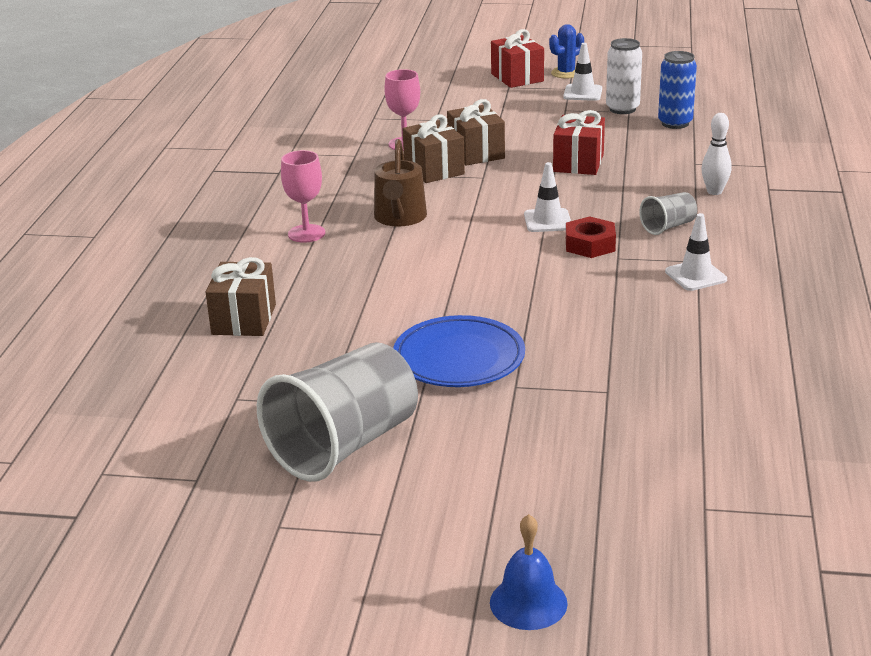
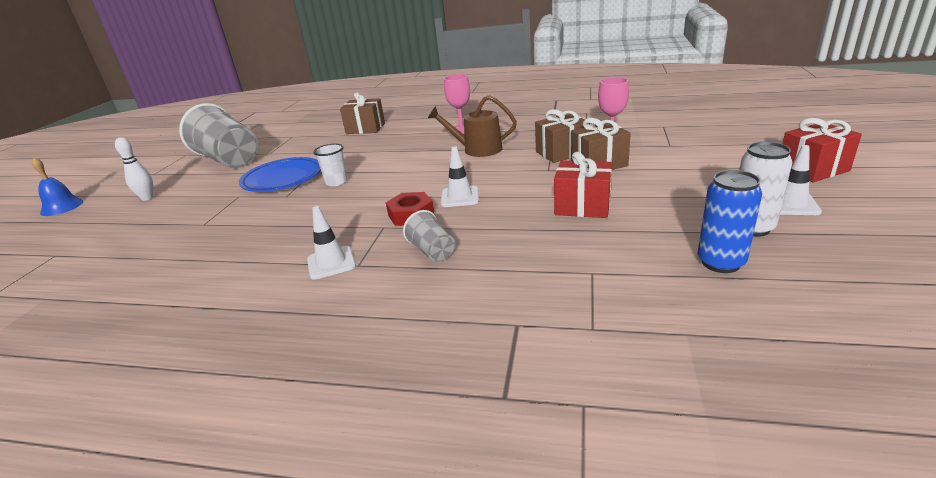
camera: 95 degrees right, 0 degrees up
blue cactus [549,24,584,79] -> none
white bowling pin [701,113,732,195] -> white bowling pin moved to [115,137,154,201]
none -> white cup [313,144,348,186]

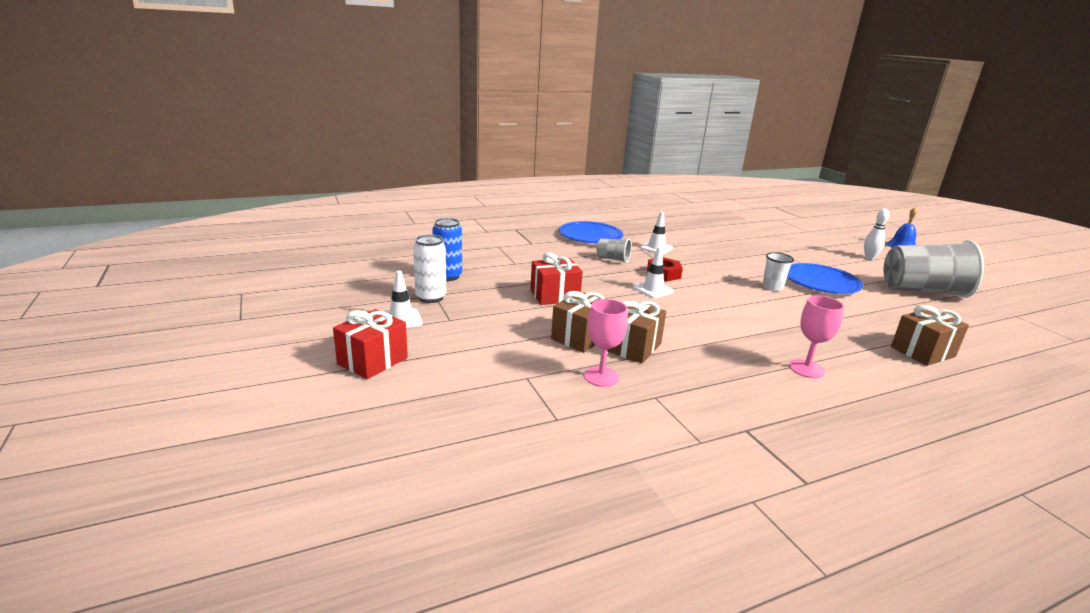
camera: 140 degrees right, 5 degrees down
brown watering can [428,95,517,157] -> none
none -> blue plate [559,221,623,243]

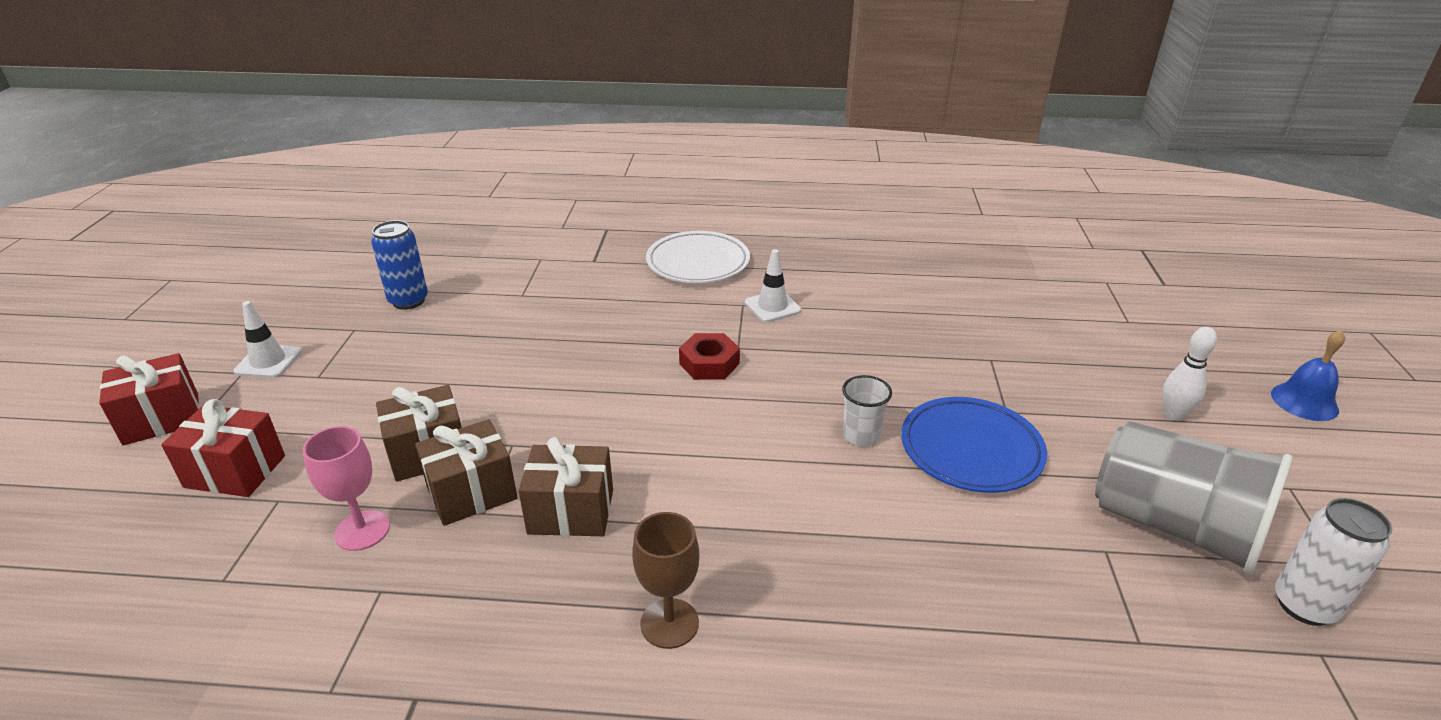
camera: 30 degrees right, 10 degrees up
white can [413,235,446,303] -> white can moved to [1275,498,1392,626]
red gift [530,252,583,305] -> red gift moved to [161,399,285,497]
blue plate [559,221,623,243] -> white plate [646,231,750,283]
grey cup [597,239,632,263] -> none
white traffic cone [633,247,674,298] -> none
pink goblet [789,296,844,378] -> brown goblet [632,512,699,649]
brown gift [891,305,969,366] -> brown gift moved to [518,437,613,536]

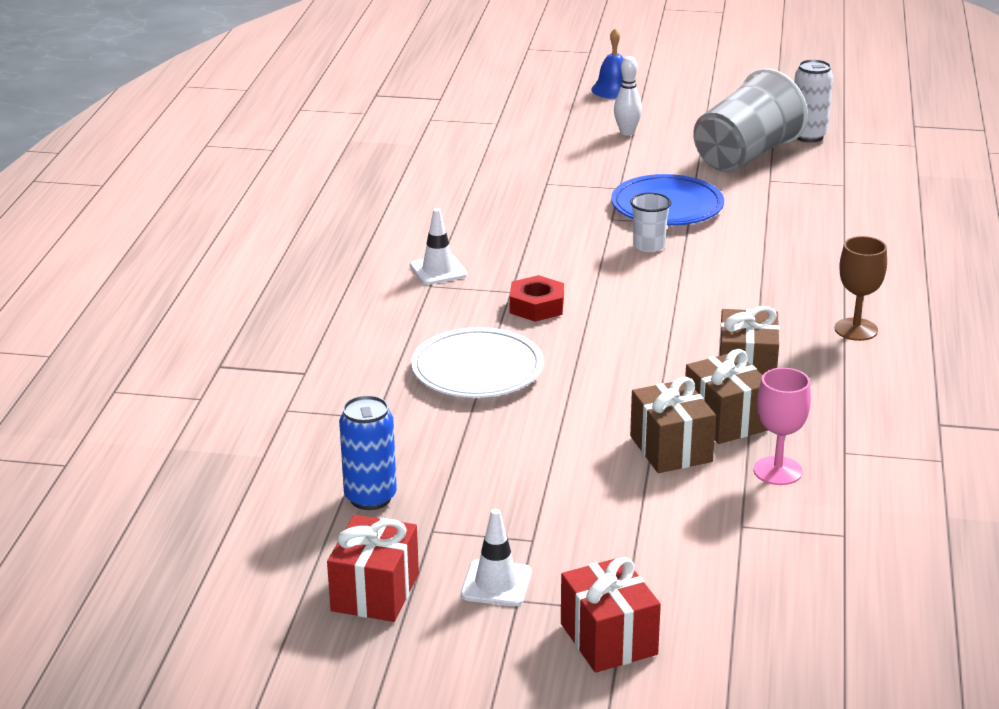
camera: 85 degrees left, 5 degrees down
red gift [161,399,285,497] -> red gift moved to [327,515,419,622]
white plate [646,231,750,283] -> white plate moved to [411,327,544,398]

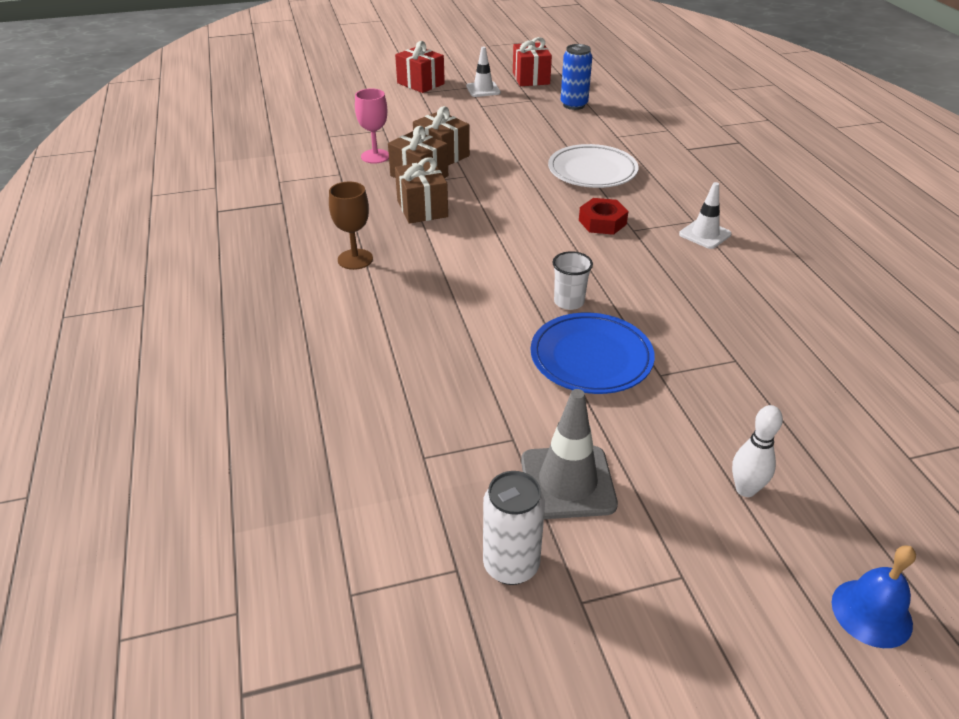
camera: 155 degrees right, 10 degrees up
grey cup [693,68,808,172] -> grey traffic cone [521,389,618,519]

